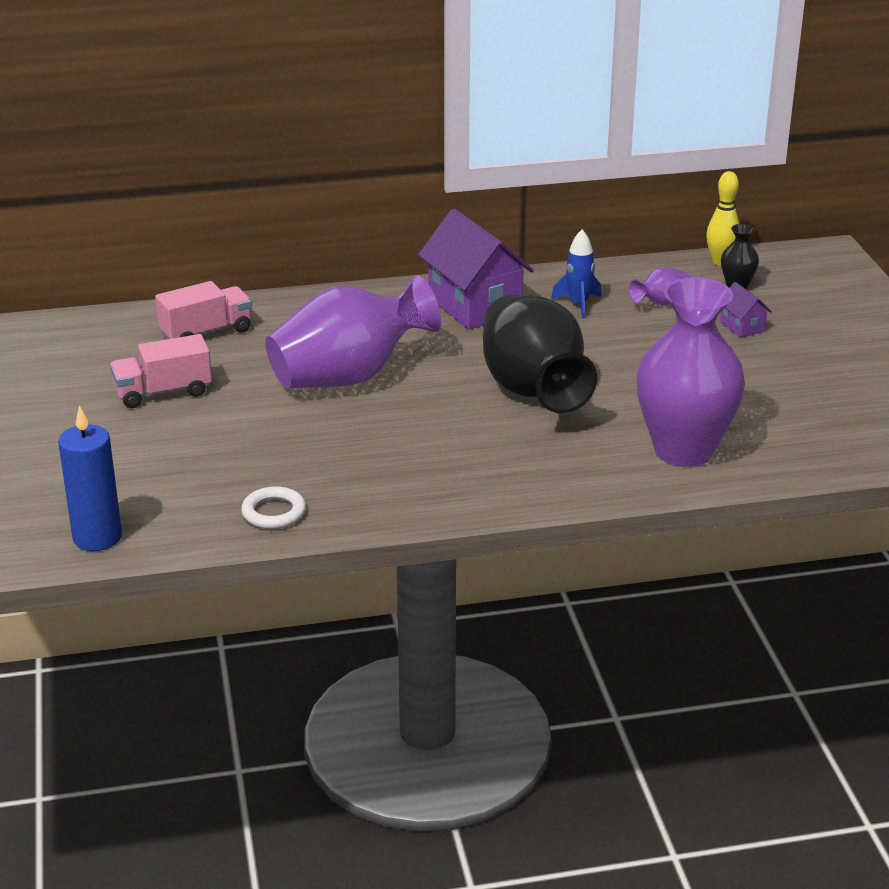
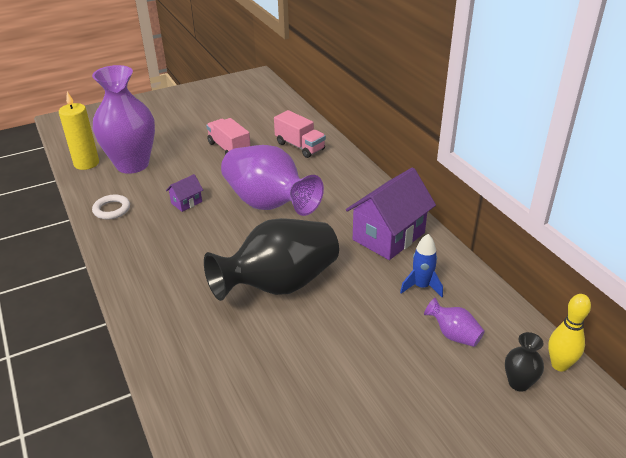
camera: 75 degrees right, 5 degrees up
blue candle [58,405,122,551] -> yellow candle [59,91,99,170]
purple vase [636,277,745,467] -> purple vase moved to [92,65,155,174]
purple house [720,282,772,338] -> purple house moved to [166,174,203,212]

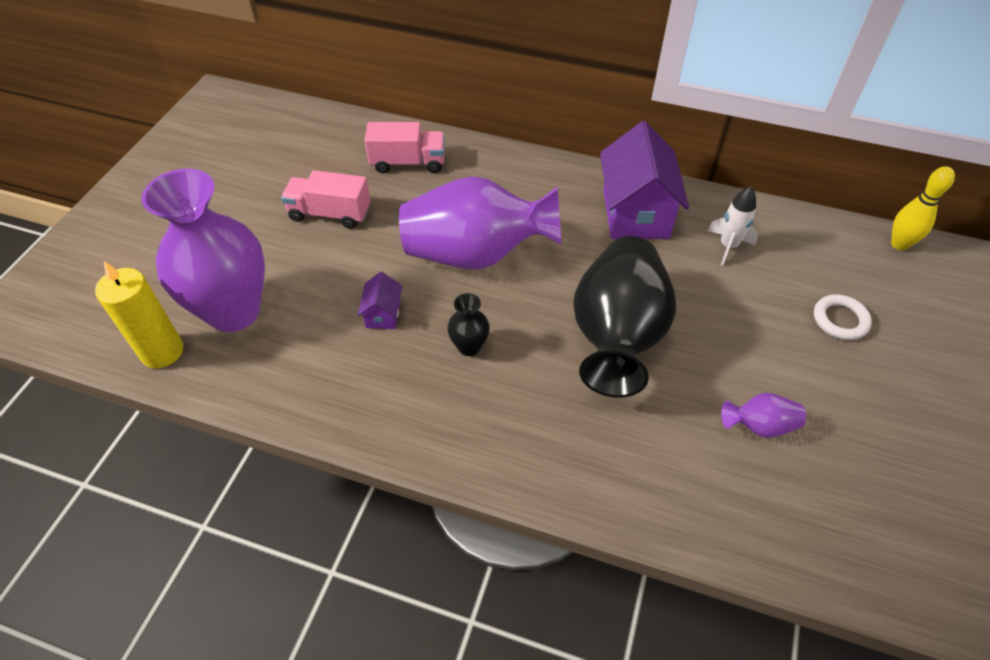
camera: 45 degrees left, 15 degrees up
white ring [92,195,130,219] -> white ring moved to [814,294,872,340]
blue rocket [400,234,443,297] -> white rocket [708,186,758,266]
purple vase [424,298,485,347] -> purple vase moved to [721,393,806,438]
black vase [505,332,544,392] -> black vase moved to [447,293,490,356]

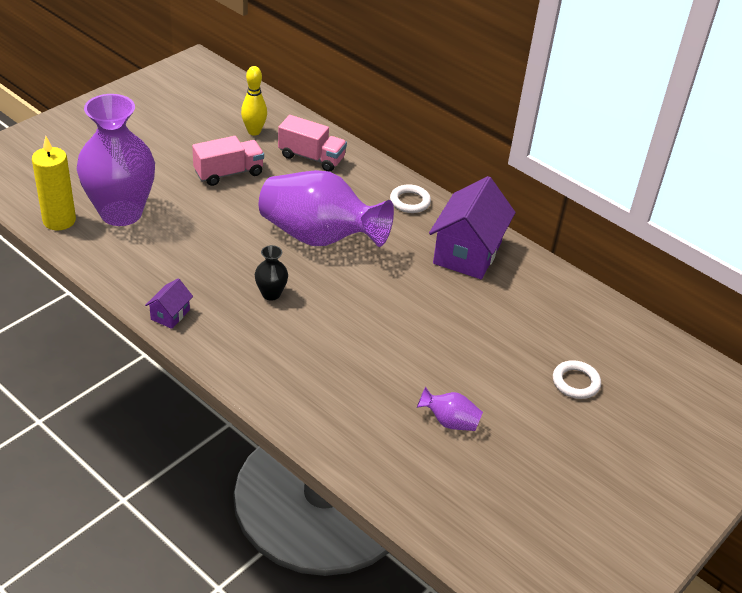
camera: 20 degrees right, 10 degrees down
pink truck [281,170,371,229] -> pink truck turned 120 degrees clockwise [192,136,264,186]
purple house [358,272,402,329] -> purple house moved to [145,278,193,329]
black vase [573,236,676,398] -> none
white rocket [708,186,758,266] -> none
yellow bowling pin [891,166,955,250] -> yellow bowling pin moved to [241,66,267,136]
none -> white ring [390,184,431,213]

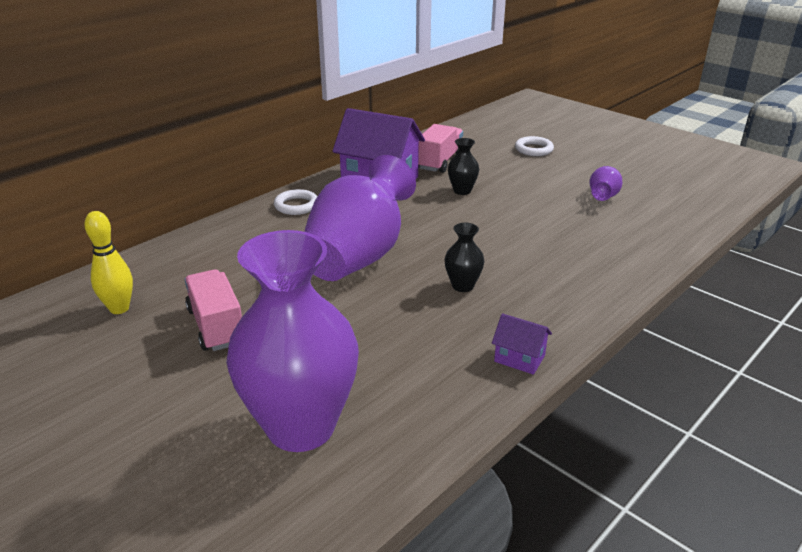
camera: 85 degrees left, 10 degrees down
yellow candle [32,136,76,230] -> none
pink truck [278,115,347,172] -> pink truck moved to [418,124,463,173]
none -> black vase [448,138,479,195]

